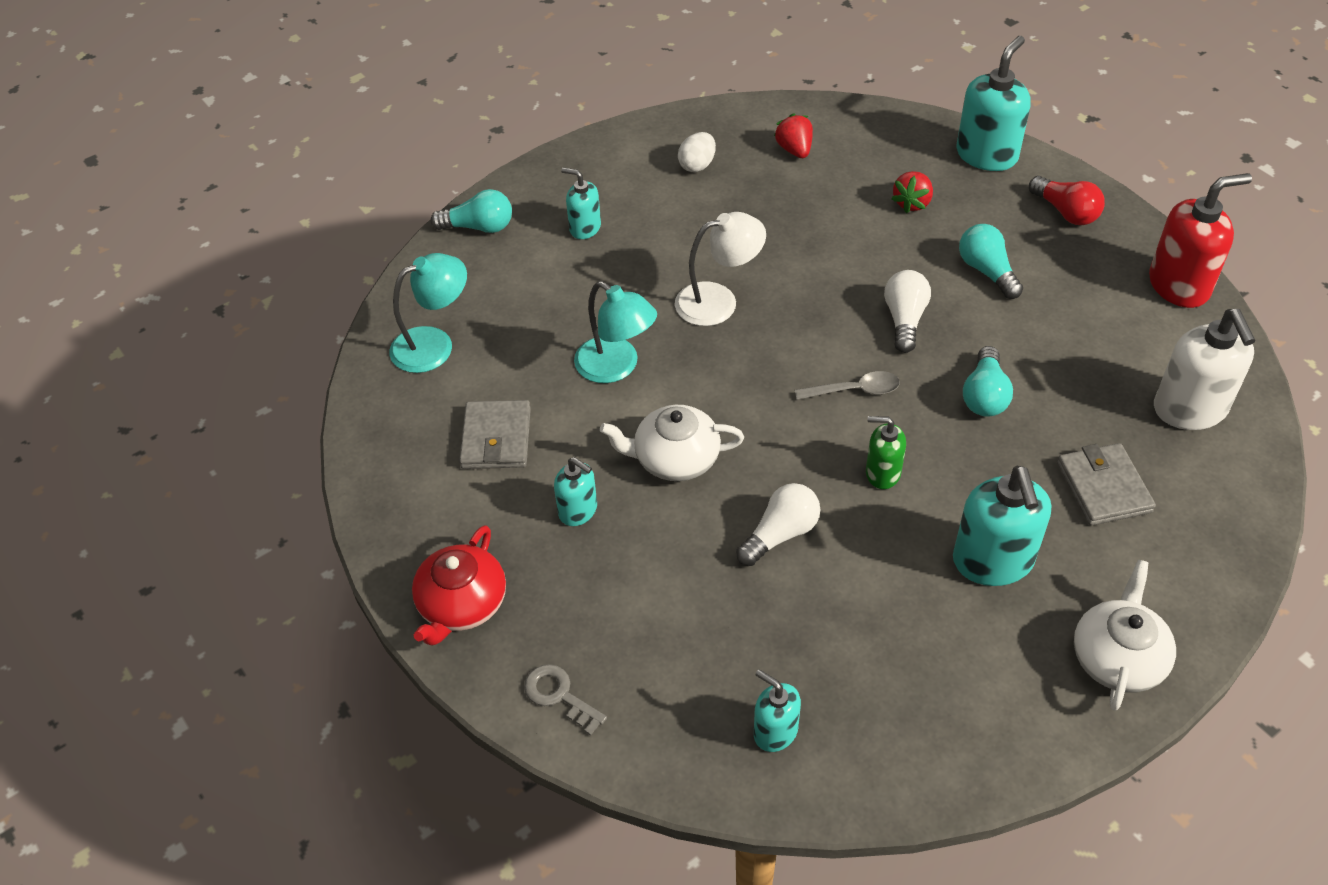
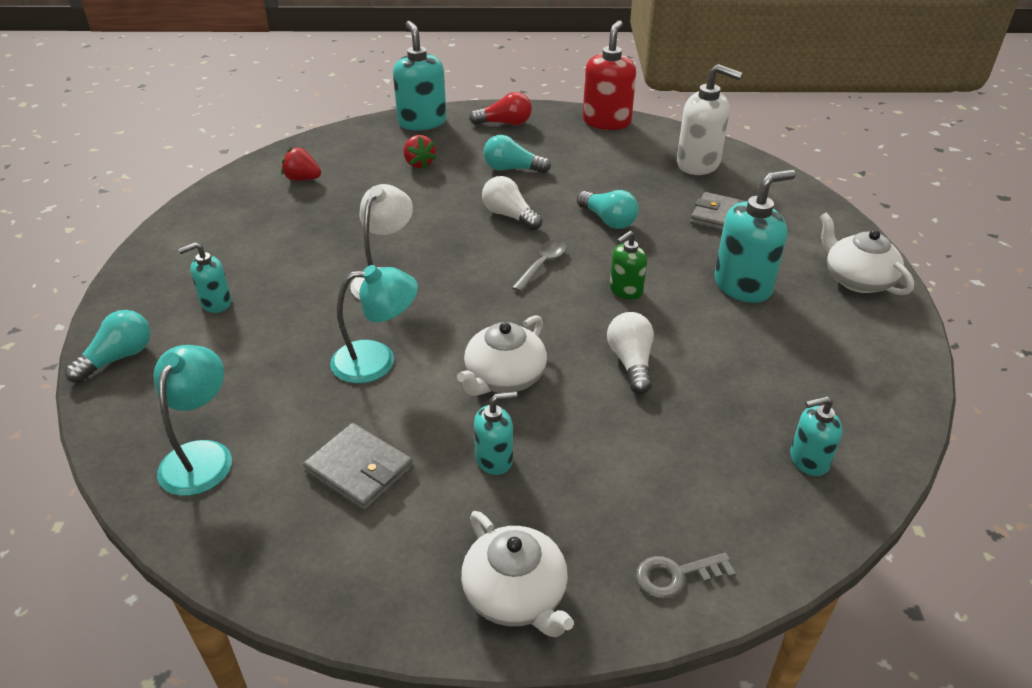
camera: 55 degrees left, 10 degrees down
red teapot [412,525,506,646] -> white teapot [461,511,574,637]
white egg [678,132,716,172] -> none
turquoise soap dispenser [953,466,1051,586] -> turquoise soap dispenser turned 60 degrees counterclockwise [715,170,796,303]

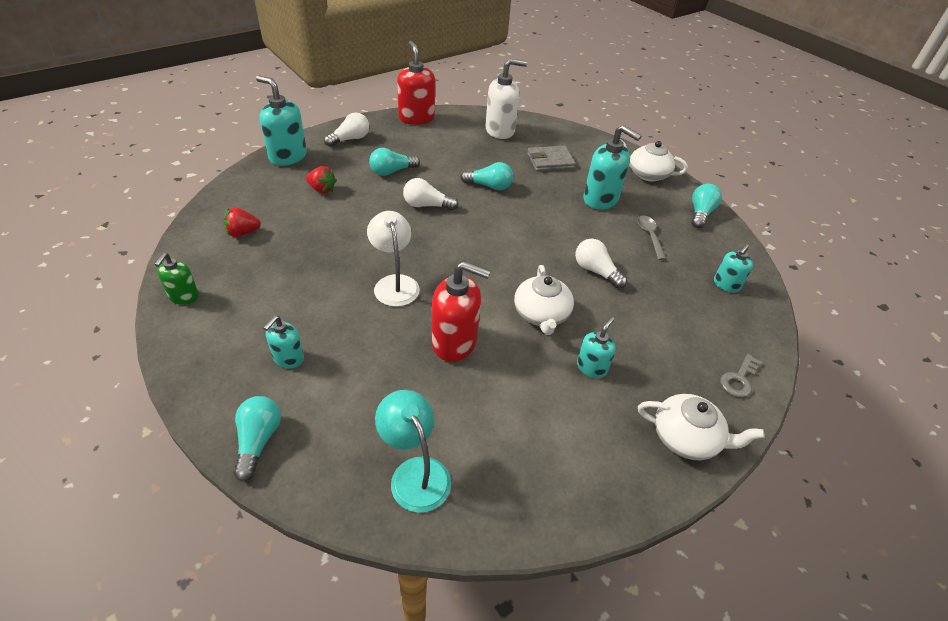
camera: 40 degrees left, 5 degrees up
grey wallet [303,423,413,511] -> none
turquoise lamp [330,265,418,383] -> red soap dispenser [432,261,490,362]
red light bulb [469,92,532,125] -> white light bulb [324,113,369,147]
grey spoon [512,240,567,292] -> grey spoon moved to [638,215,666,260]
green soap dispenser [610,231,647,300] -> green soap dispenser moved to [155,253,199,305]
turquoise soap dispenser [715,170,796,303] -> turquoise soap dispenser turned 105 degrees clockwise [583,125,642,210]
none -> turquoise light bulb [692,184,722,228]

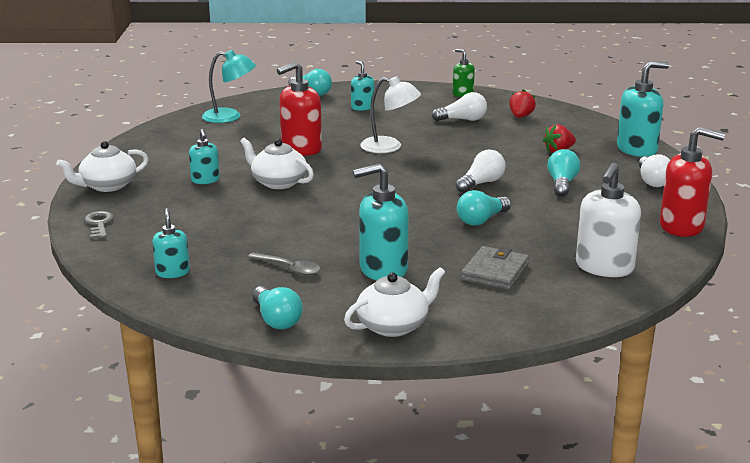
camera: 130 degrees right, 20 degrees down
white light bulb [575,239,627,289] -> white light bulb moved to [432,92,487,121]

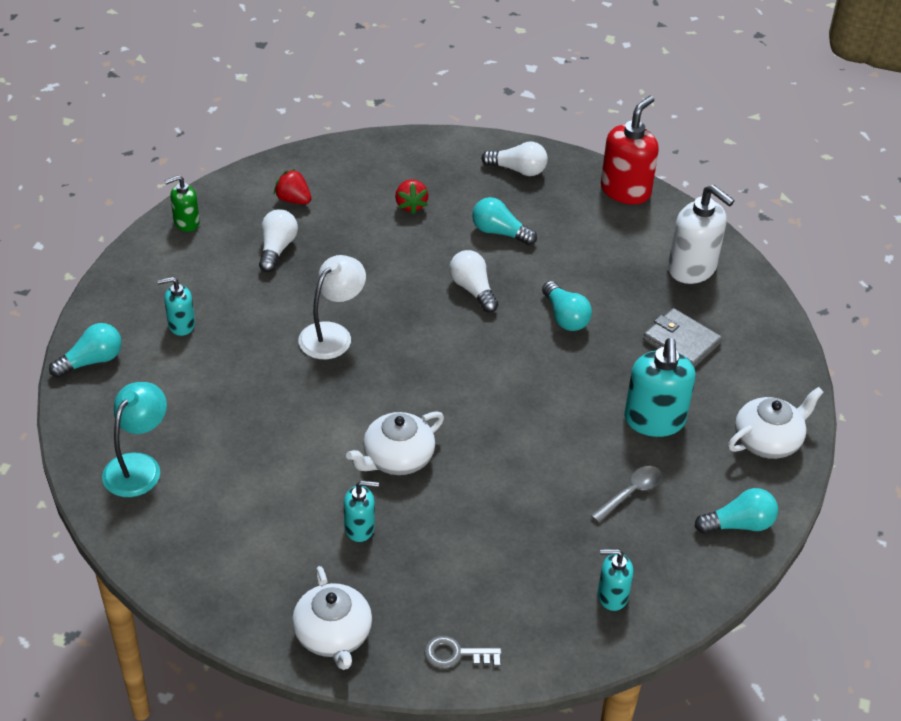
camera: 75 degrees left, 20 degrees up
red soap dispenser [277,61,322,156] -> none
white teapot [344,267,445,337] -> white teapot turned 75 degrees clockwise [728,387,824,459]
turquoise soap dispenser [617,61,669,157] -> none

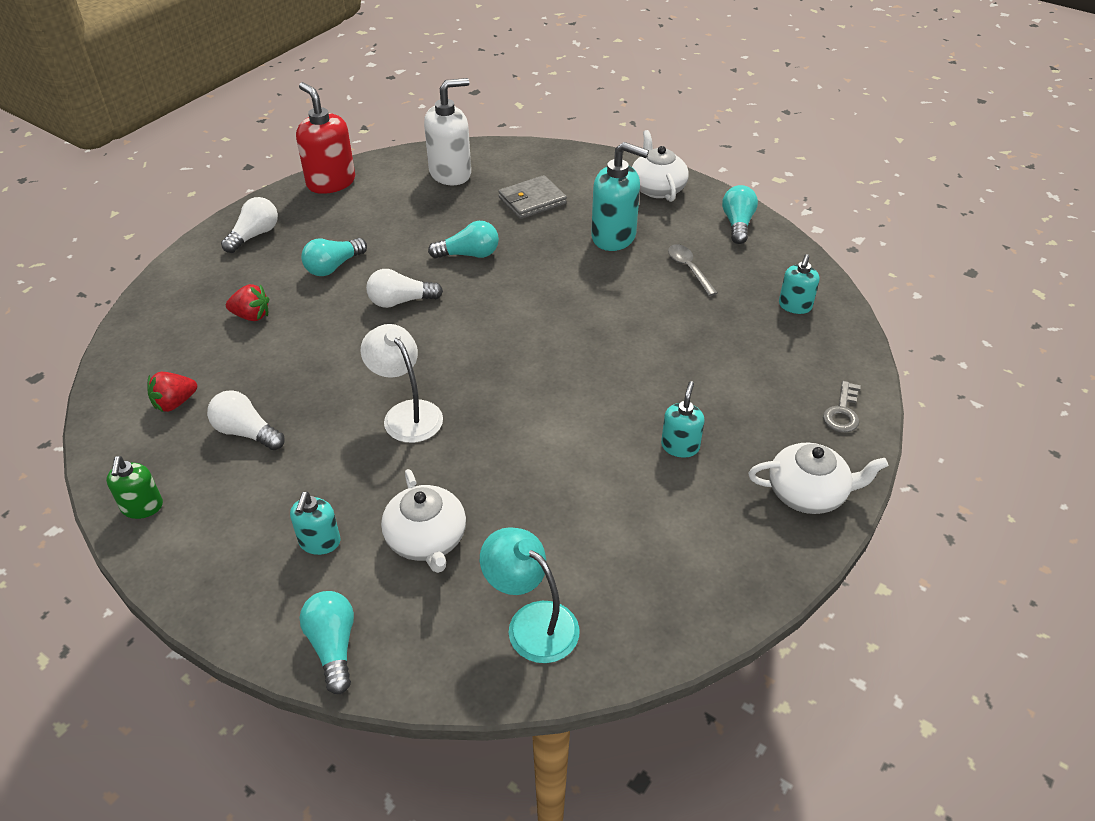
camera: 70 degrees left, 0 degrees up
white teapot [346,411,444,475] -> white teapot moved to [381,469,466,573]

